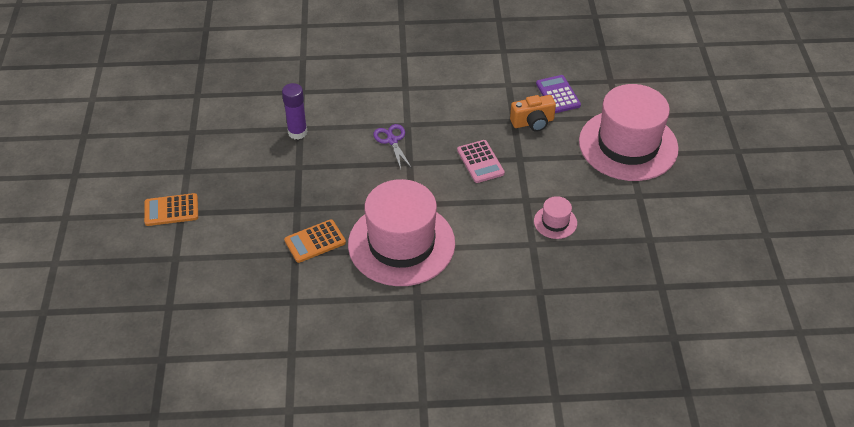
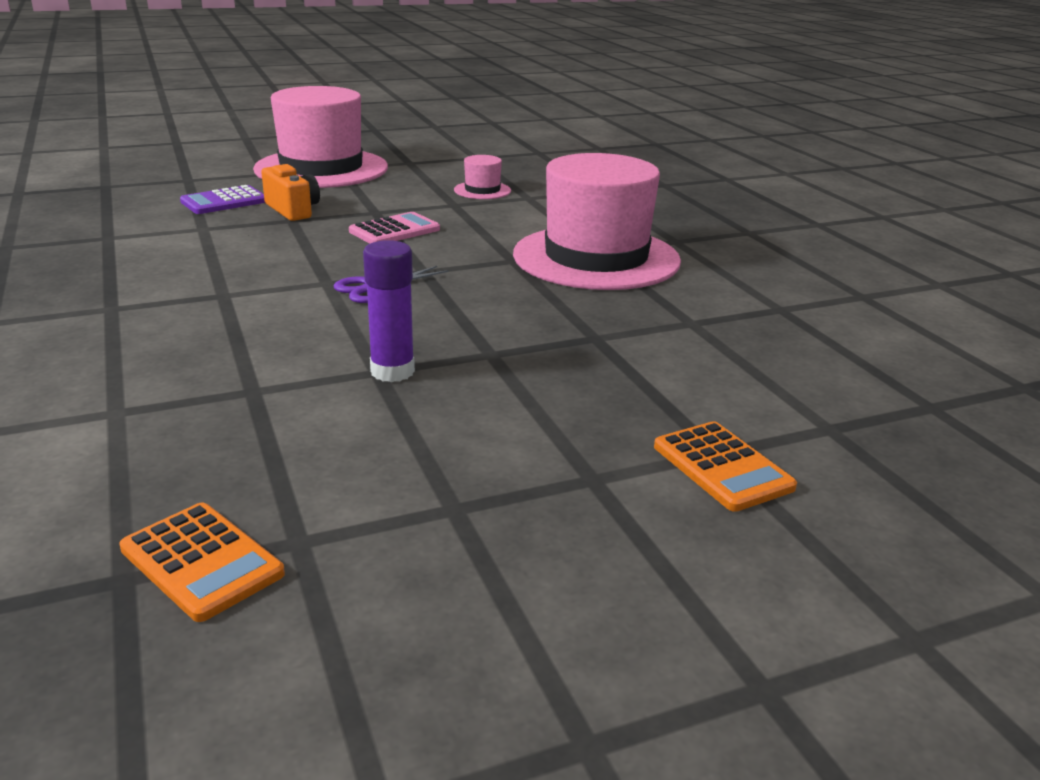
camera: 110 degrees left, 20 degrees down
orange calculator [284,219,346,263] -> orange calculator moved to [119,502,285,622]

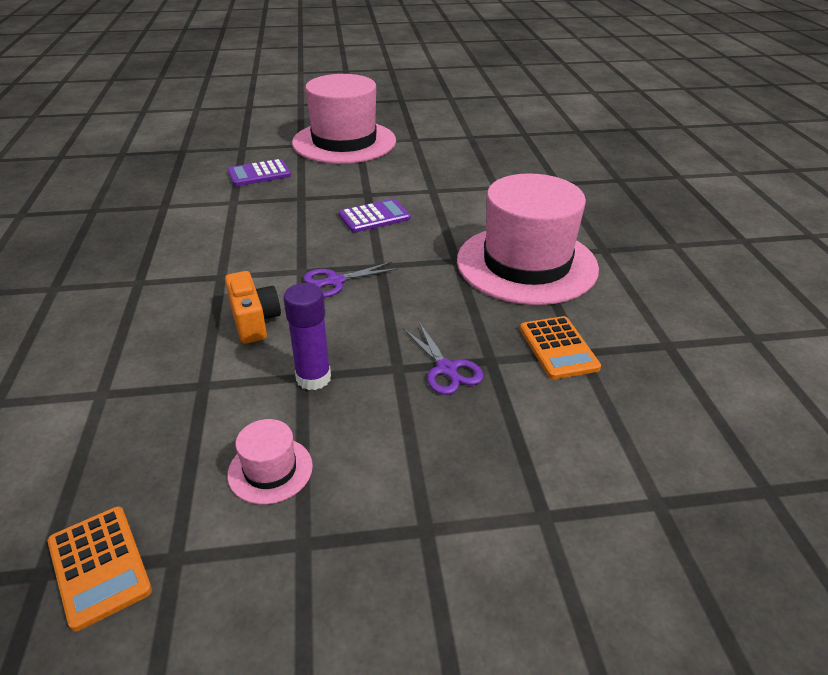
camera: 15 degrees right, 10 degrees up
orange camera [261,164,320,221] -> orange camera moved to [225,271,281,344]
pink calculator [349,212,440,243] -> purple calculator [339,199,411,233]
pink hat [454,155,511,199] -> pink hat moved to [227,419,313,504]
orange calculator [654,421,797,512] -> orange calculator moved to [520,316,601,379]
none -> purple scissors [403,322,484,395]

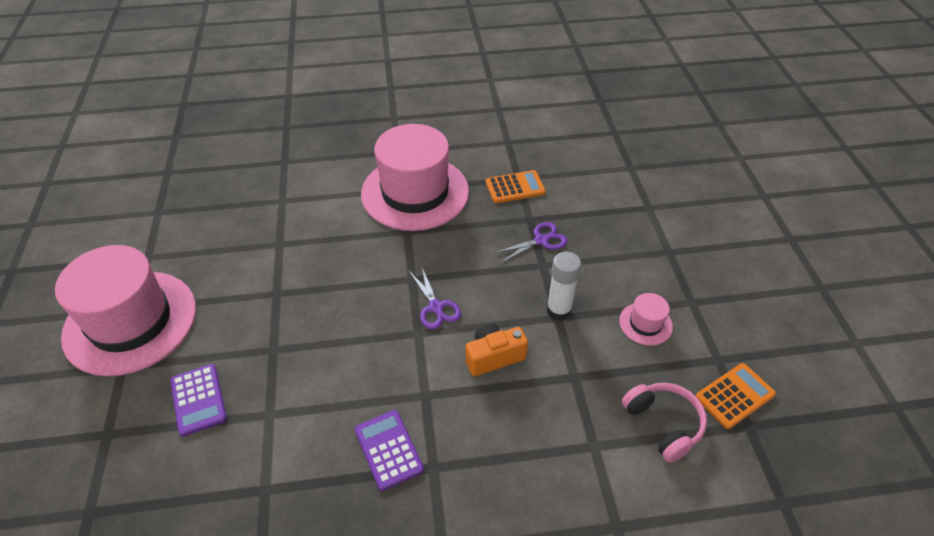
camera: 90 degrees left, 10 degrees up
purple glue stick [283,283,331,390] -> white glue stick [547,252,581,320]
purple calculator [339,199,411,233] -> purple calculator moved to [355,410,424,491]
none -> pink headphones [622,383,707,463]

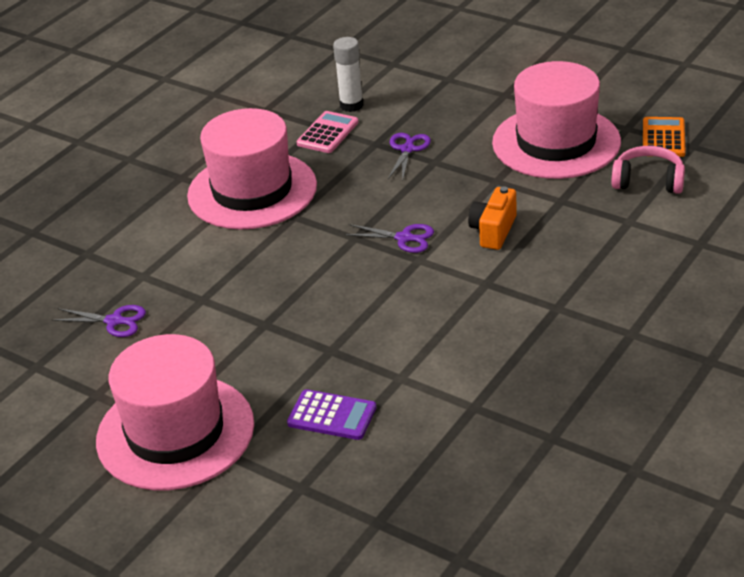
camera: 45 degrees left, 10 degrees down
purple calculator [355,410,424,491] -> none
orange calculator [486,170,546,203] -> pink calculator [296,111,359,153]
white glue stick [547,252,581,320] -> white glue stick moved to [333,37,364,112]
pink hat [619,293,673,345] -> pink hat [492,61,621,179], size x2.43
none -> purple scissors [52,305,146,337]

